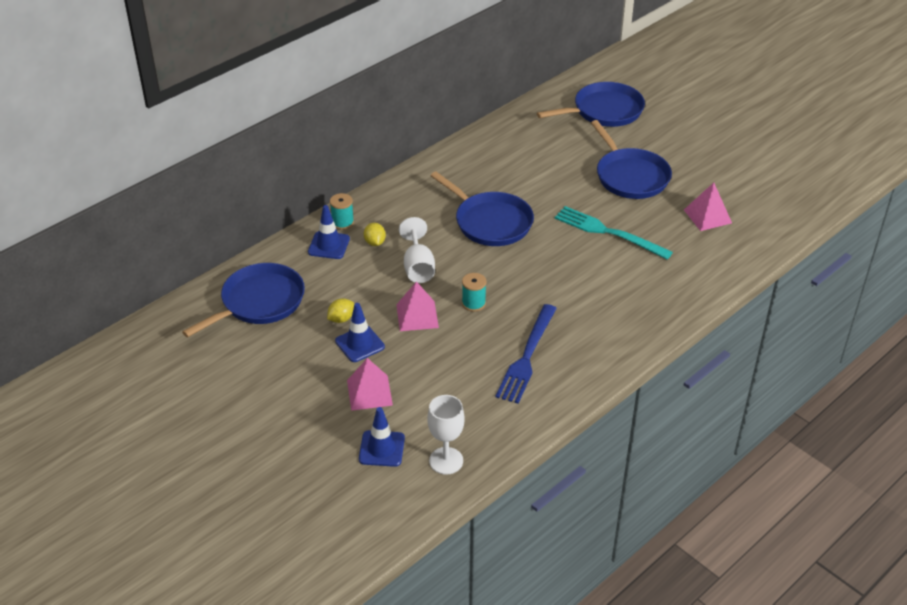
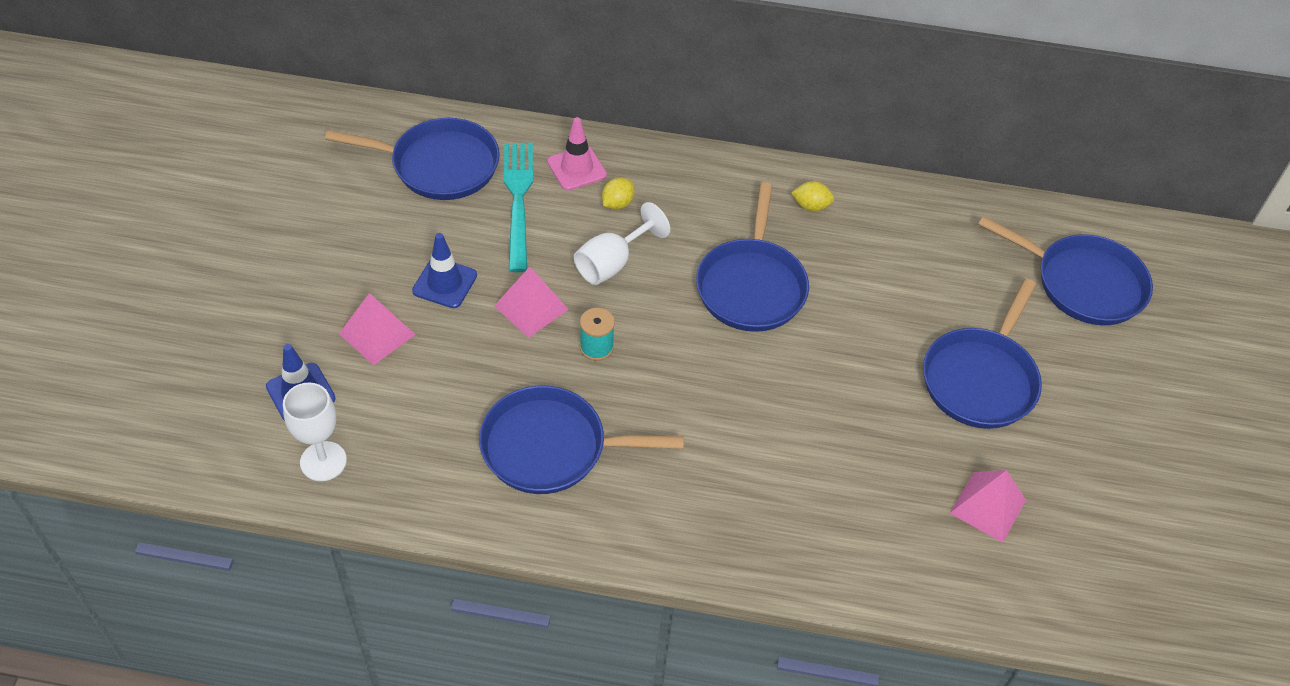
camera: 50 degrees right, 10 degrees up
blue traffic cone [308,205,350,259] -> pink traffic cone [547,117,607,191]
yellow lemon [327,298,354,323] -> yellow lemon moved to [791,181,834,212]
turquoise spool [330,193,354,230] -> none
blue fork [495,304,557,404] -> blue pan [479,386,684,494]
turquoise fork [555,206,673,260] -> turquoise fork moved to [504,143,533,272]

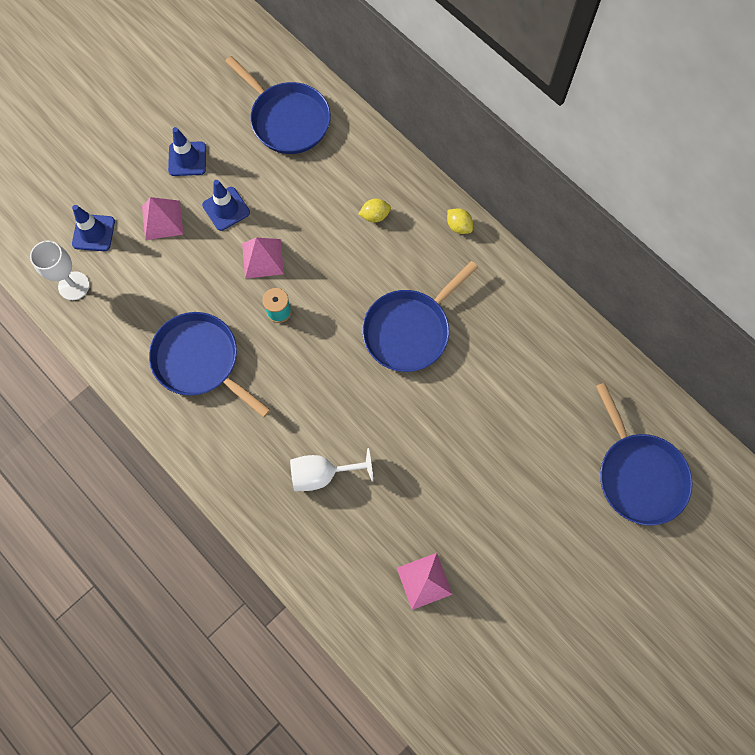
camera: 40 degrees right, 20 degrees up
turquoise fork [504,143,533,272] -> none
pink traffic cone [547,117,607,191] -> none
white goblet [574,202,670,285] -> white goblet moved to [290,448,373,491]
yellow lemon [791,181,834,212] -> yellow lemon moved to [447,208,473,234]
blue pan [923,279,1042,429] -> none
none -> blue traffic cone [168,127,206,176]

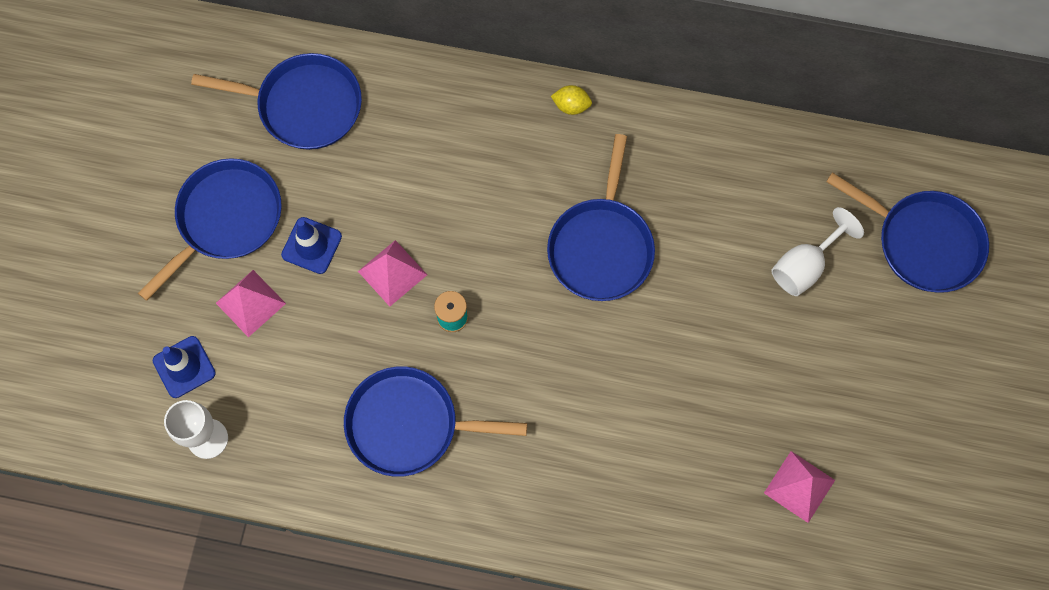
camera: 35 degrees left, 0 degrees up
blue traffic cone [168,127,206,176] -> blue pan [138,158,282,301]
white goblet [290,448,373,491] -> white goblet moved to [771,207,864,296]
yellow lemon [359,199,391,222] -> none

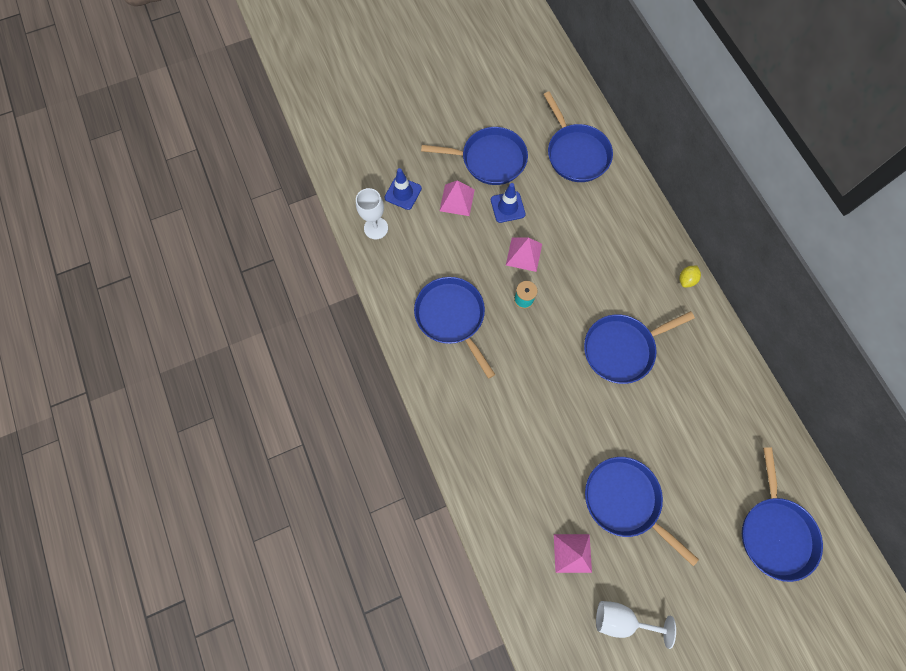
camera: 55 degrees right, 0 degrees up
yellow lemon [551,85,592,115] -> yellow lemon turned 60 degrees clockwise [679,266,701,287]
white goblet [771,207,864,296] -> white goblet moved to [596,601,676,649]
none -> blue pan [585,457,699,566]

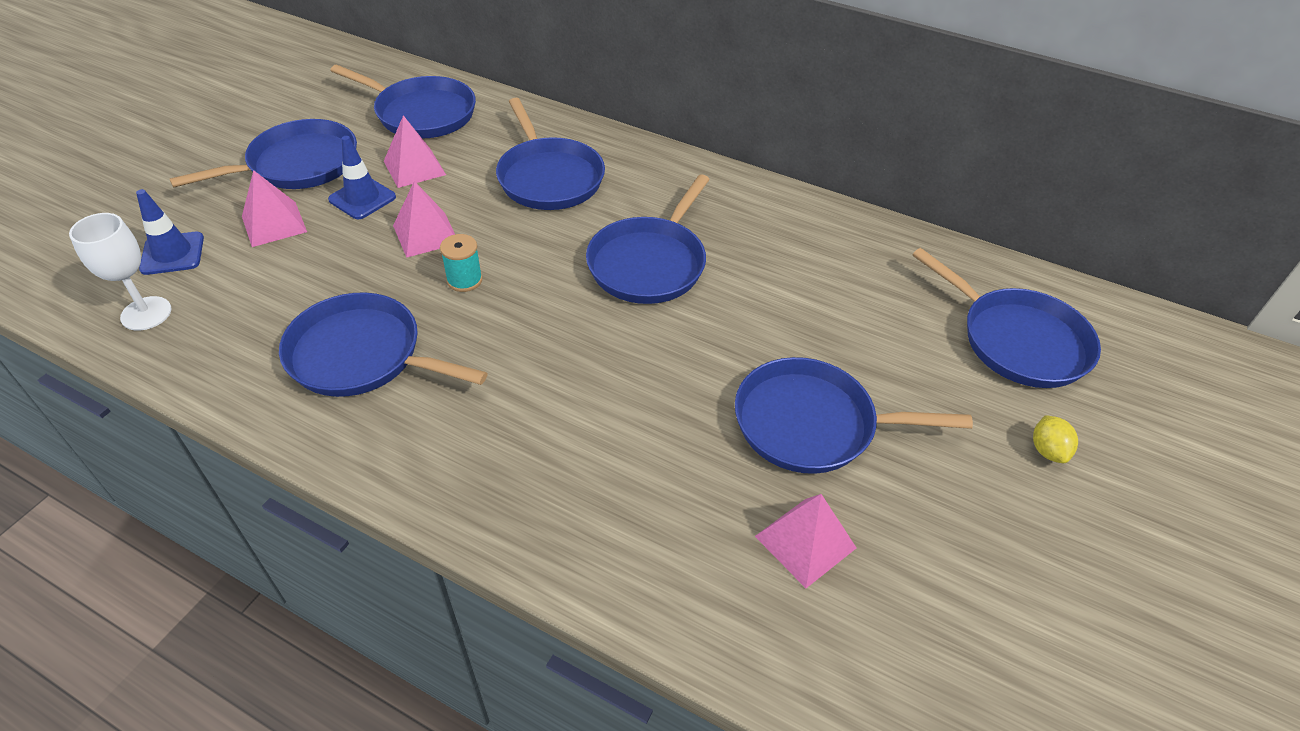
camera: 40 degrees left, 25 degrees down
white goblet [596,601,676,649] -> none
yellow lemon [679,266,701,287] -> yellow lemon moved to [1033,415,1078,463]
none -> pink pyramid [384,115,446,188]
none -> blue pan [496,98,605,210]

